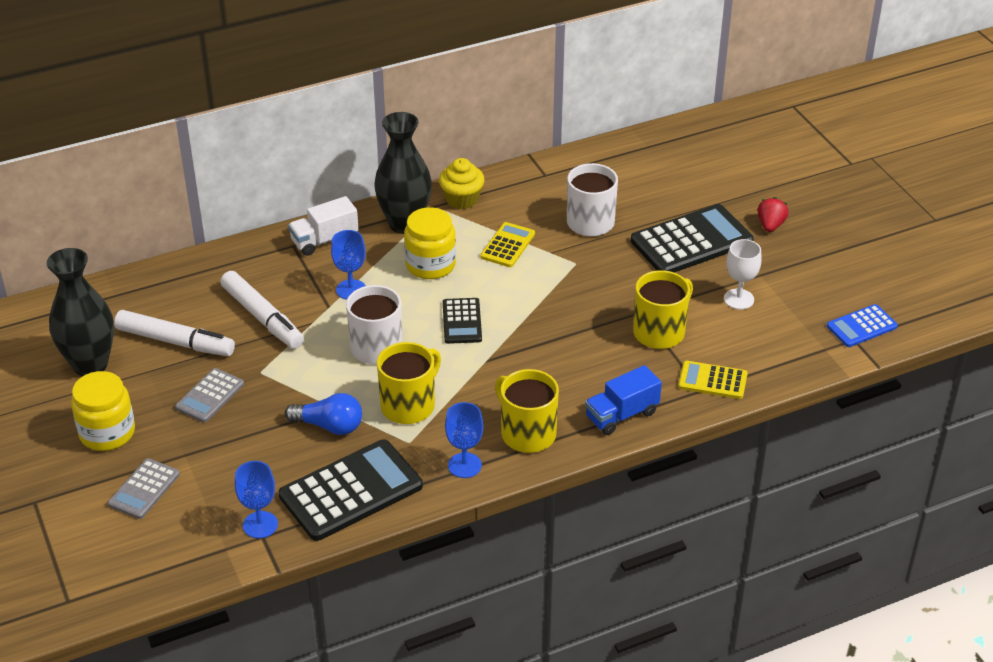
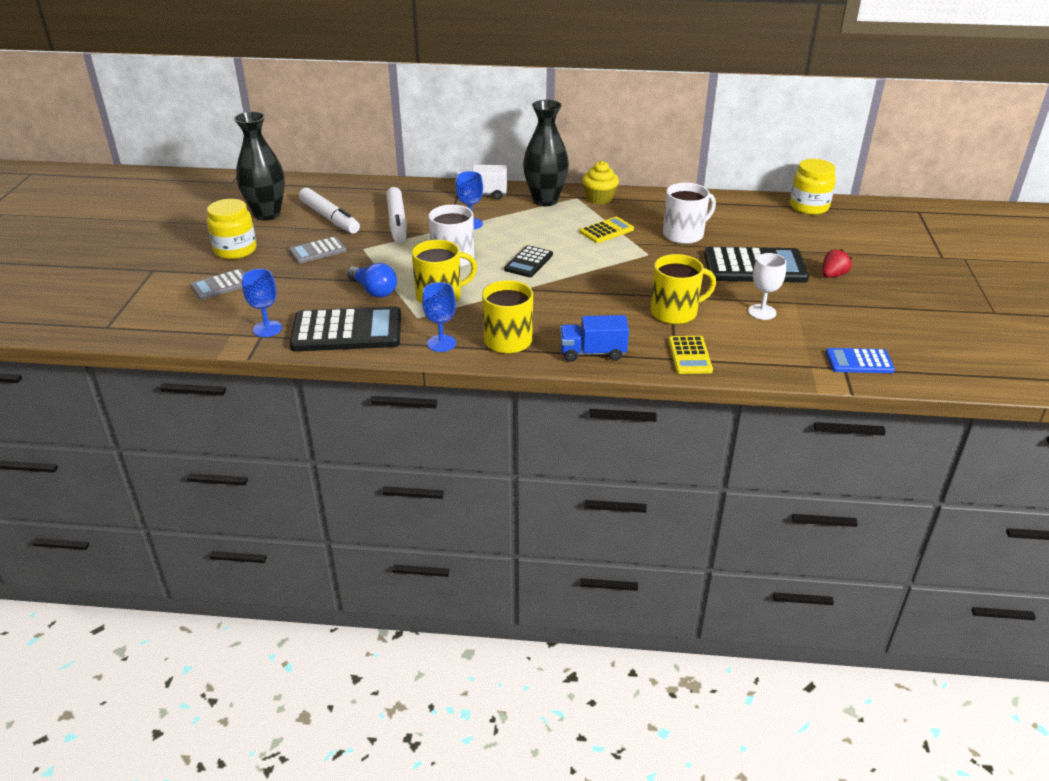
camera: 30 degrees right, 5 degrees down
yellow jar [404,207,456,279] -> yellow jar moved to [790,159,836,215]
yellow calculator [678,361,748,399] -> yellow calculator turned 135 degrees counterclockwise [668,336,713,374]

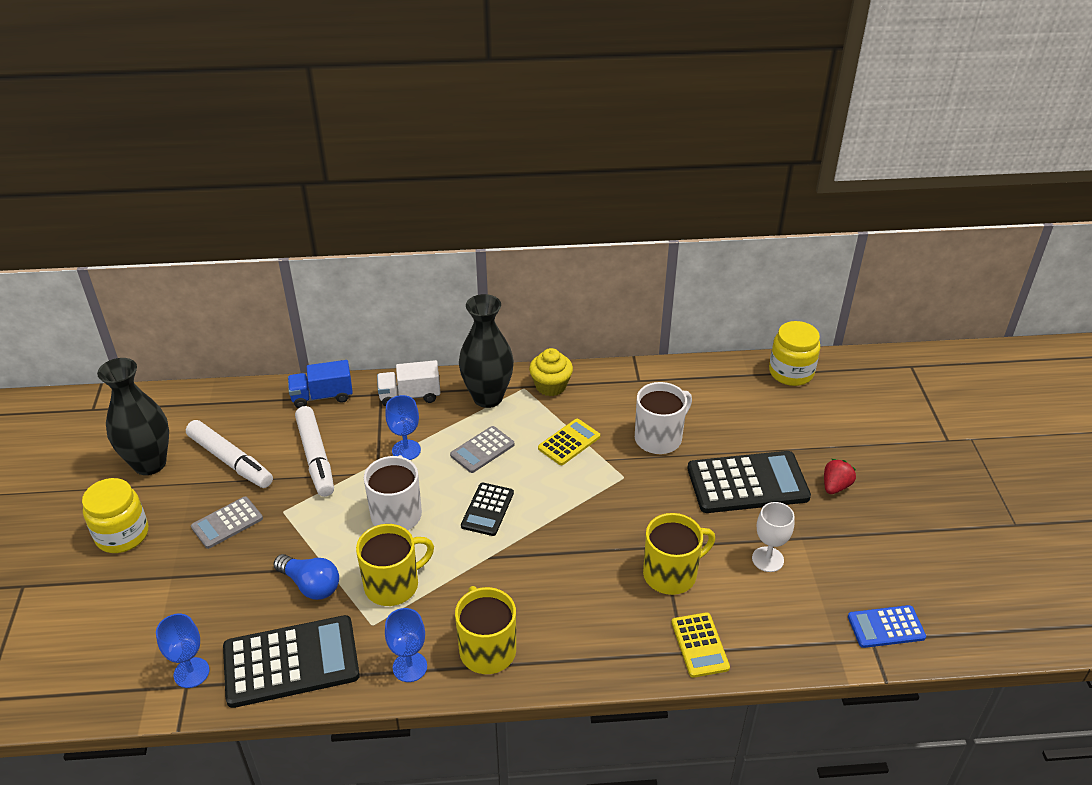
camera: 10 degrees left, 5 degrees up
grey calculator [190,269,244,300] -> grey calculator moved to [450,426,515,473]
blue truck [560,315,629,362] -> blue truck moved to [288,360,353,408]

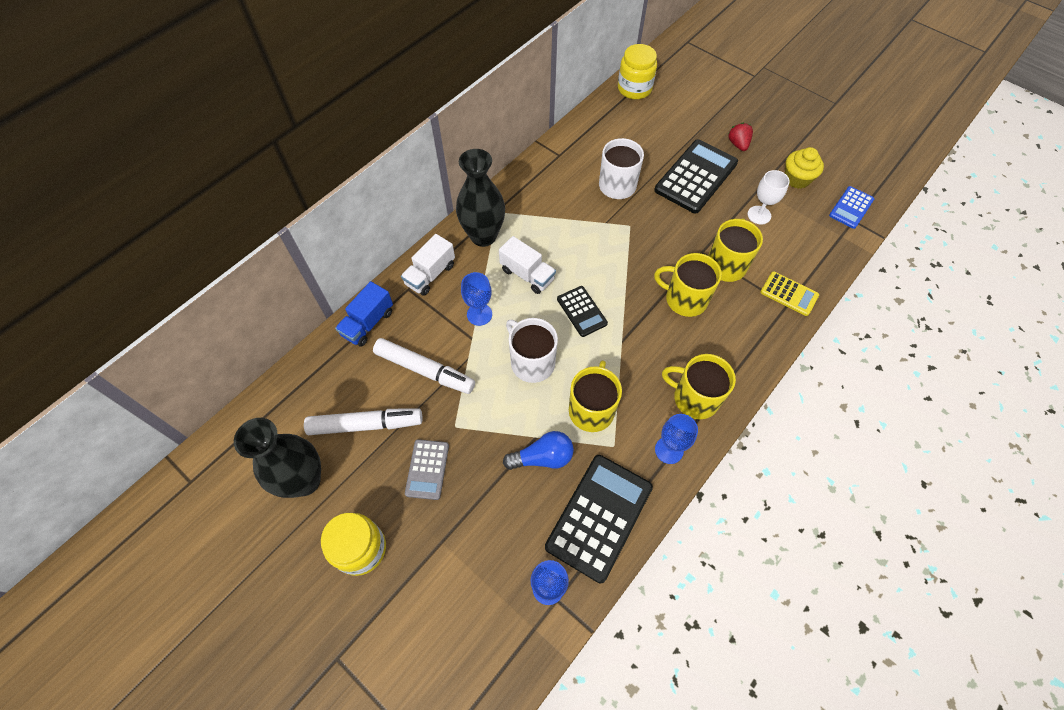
camera: 45 degrees left, 20 degrees up
grey calculator [450,426,515,473] -> white truck [499,236,556,294]
yellow cupcake [529,348,573,396] -> yellow cupcake moved to [785,147,824,189]
yellow calculator [538,419,600,465] -> none
none -> yellow mug [654,253,722,317]

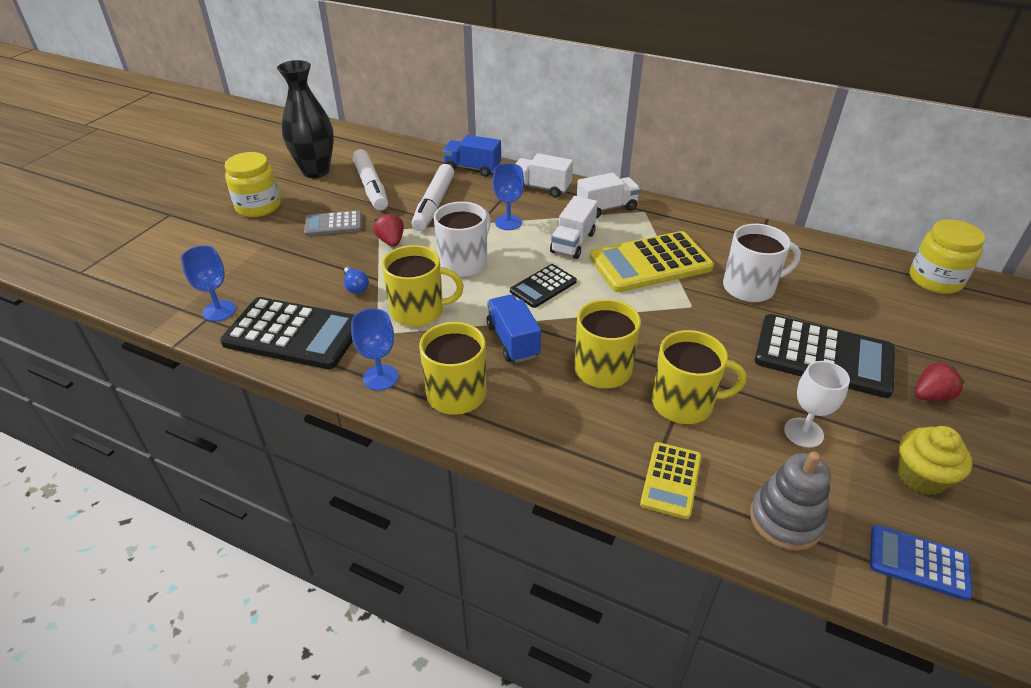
camera: 75 degrees right, 20 degrees down
black vase [456,149,505,247] -> white truck [577,173,640,218]
blue light bulb [503,431,574,470] -> blue light bulb [344,266,369,294], size x0.62
none -> red strawberry [374,213,404,247]
none -> blue truck [487,294,541,363]
none -> yellow calculator [590,231,714,292]
none -> grey stacking toy [750,452,831,551]

